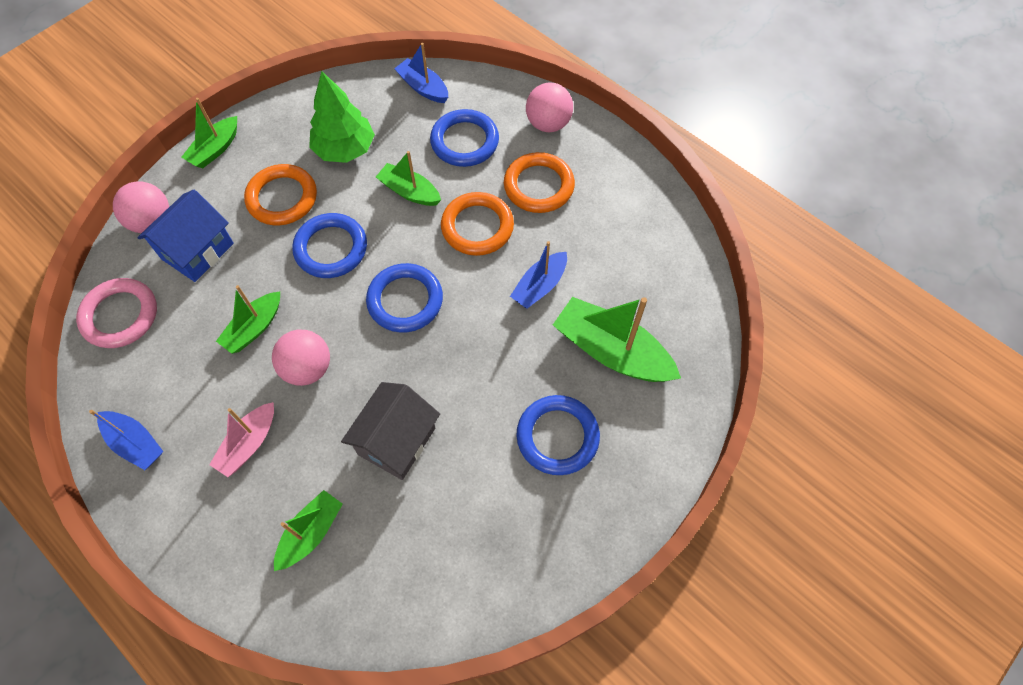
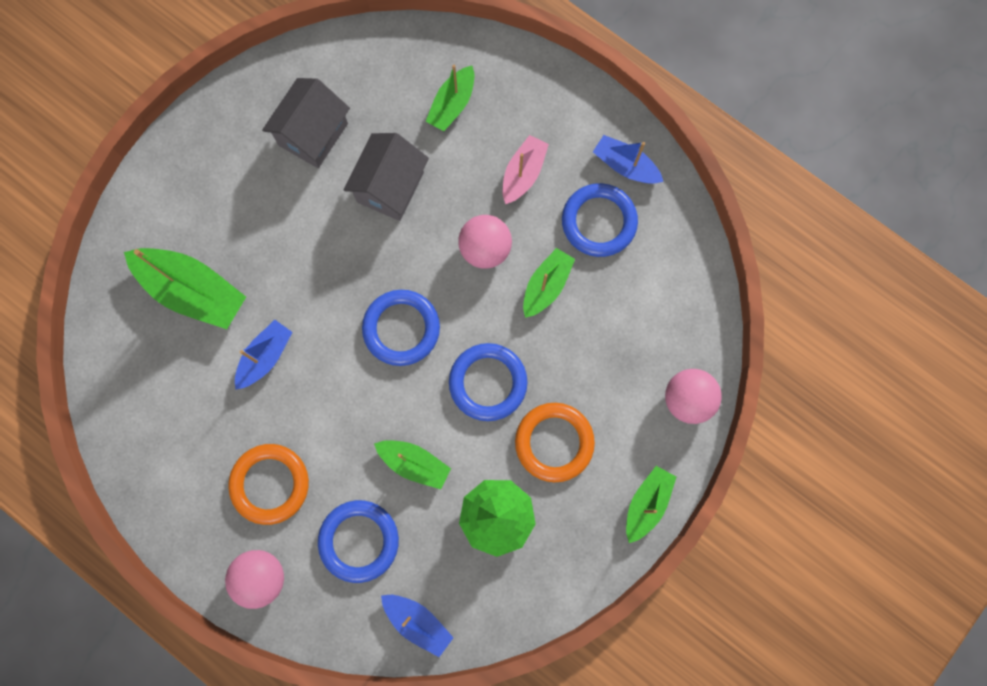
camera: 175 degrees right, 15 degrees up
pink ring [76,278,157,348] -> none
blue house [137,189,234,282] -> none
orange ring [441,192,514,256] -> none
blue ring [516,395,600,475] -> blue ring moved to [562,183,638,257]
none -> grey house [262,78,350,168]

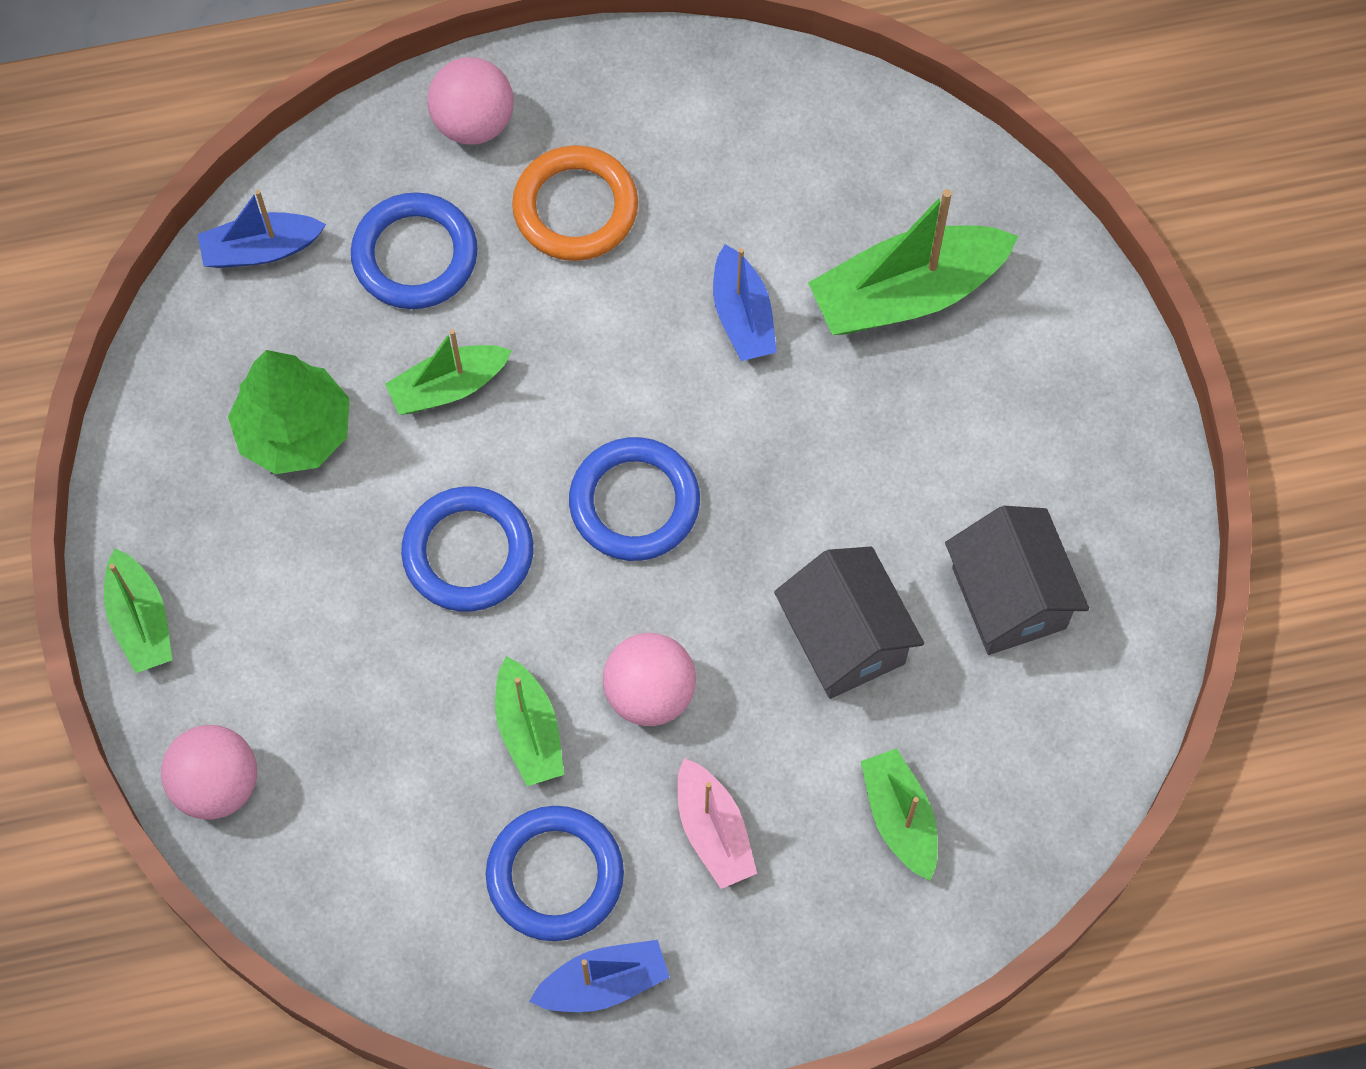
camera: 130 degrees right, 10 degrees down
orange ring [515,403,595,482] -> none

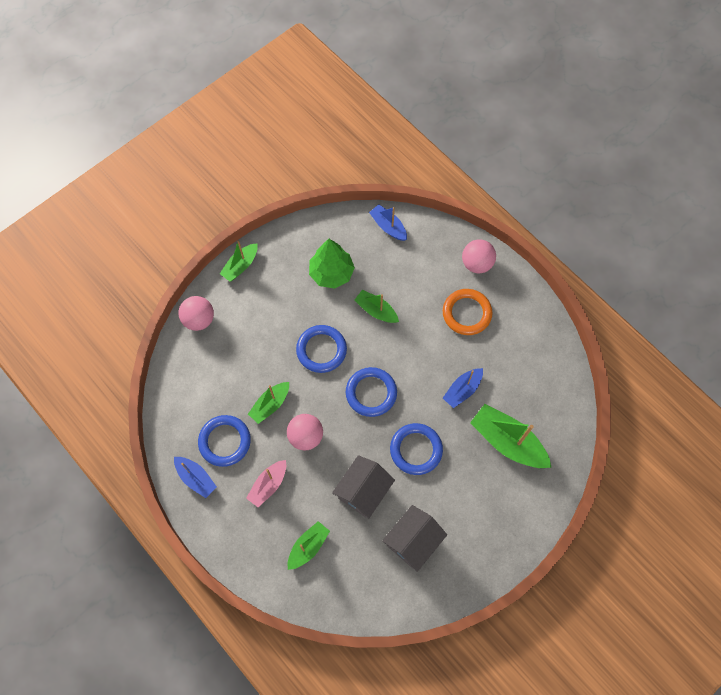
camera: 60 degrees right, 0 degrees up
blue ring [351,192,478,309] -> blue ring moved to [390,423,443,475]

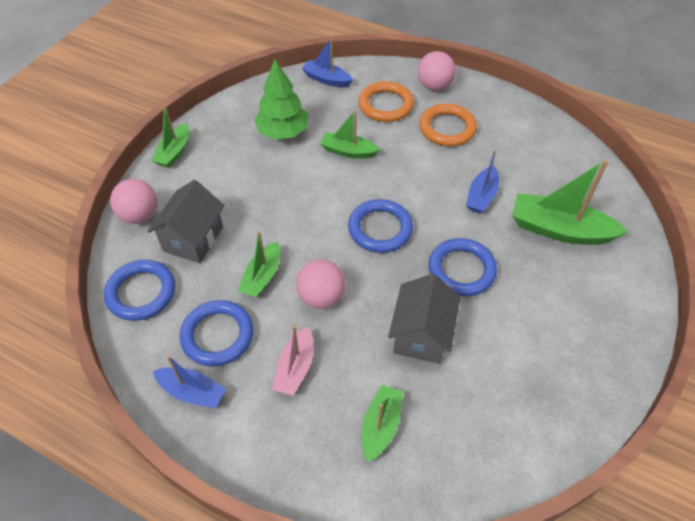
camera: 20 degrees left, 15 degrees down
blue ring [296,325,347,373] -> blue ring moved to [104,260,175,321]
grey house [382,505,447,572] -> grey house moved to [148,180,225,263]
none -> orange ring [358,81,414,122]

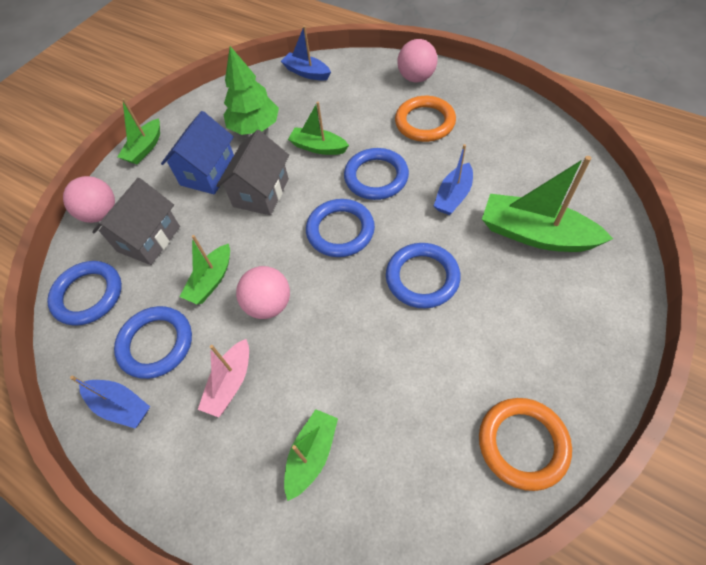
camera: 10 degrees right, 5 degrees up
orange ring [358,81,414,122] -> orange ring moved to [479,398,572,491]
grey house [388,274,461,364] -> grey house moved to [216,130,289,215]
none -> blue house [161,111,234,194]
none -> blue ring [344,148,409,200]

